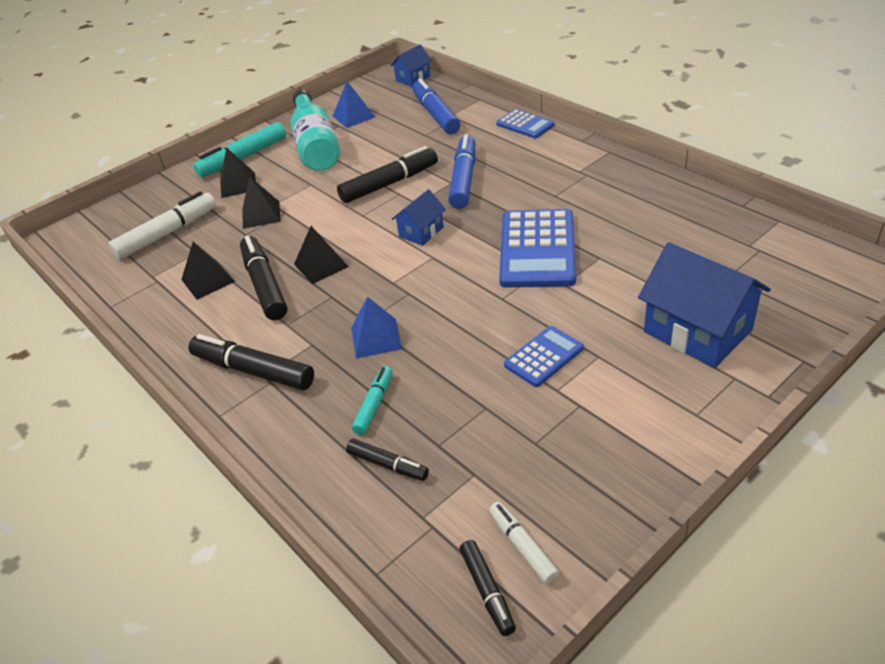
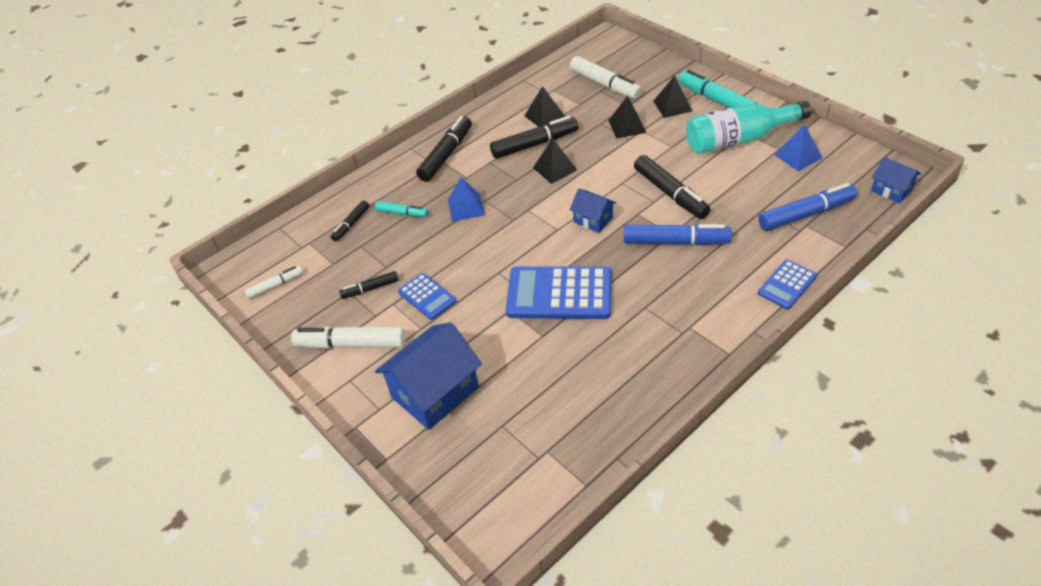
camera: 90 degrees right, 5 degrees up
black marker [460,540,516,636] -> black marker moved to [339,271,399,299]
none -> white marker [291,326,405,349]

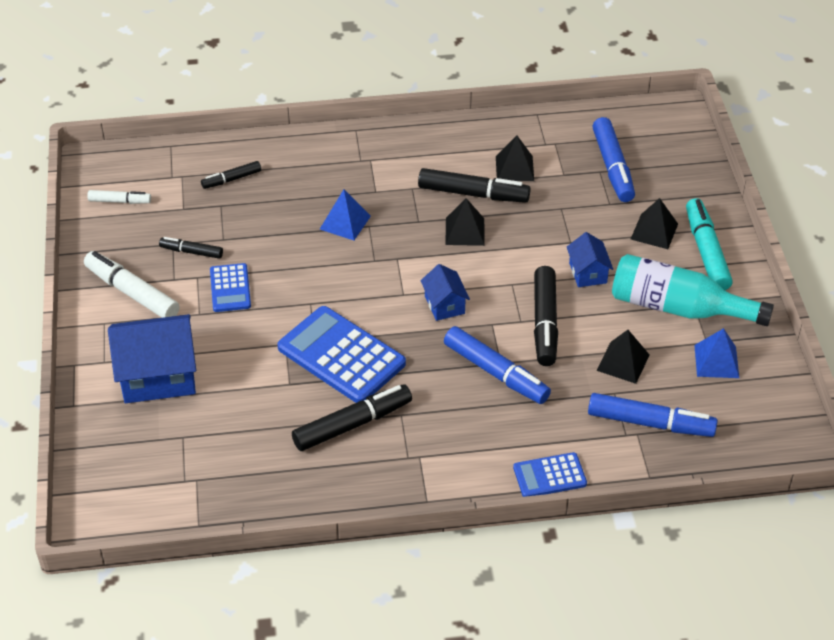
camera: 30 degrees right, 0 degrees up
turquoise marker [375,201,428,217] -> none
black marker [416,116,472,182] -> black marker moved to [292,384,412,451]
white marker [570,56,642,99] -> blue marker [592,117,635,202]
black pyramid [608,96,646,139] -> black pyramid moved to [596,330,650,384]
blue house [871,157,921,204] -> blue house moved to [567,232,613,287]

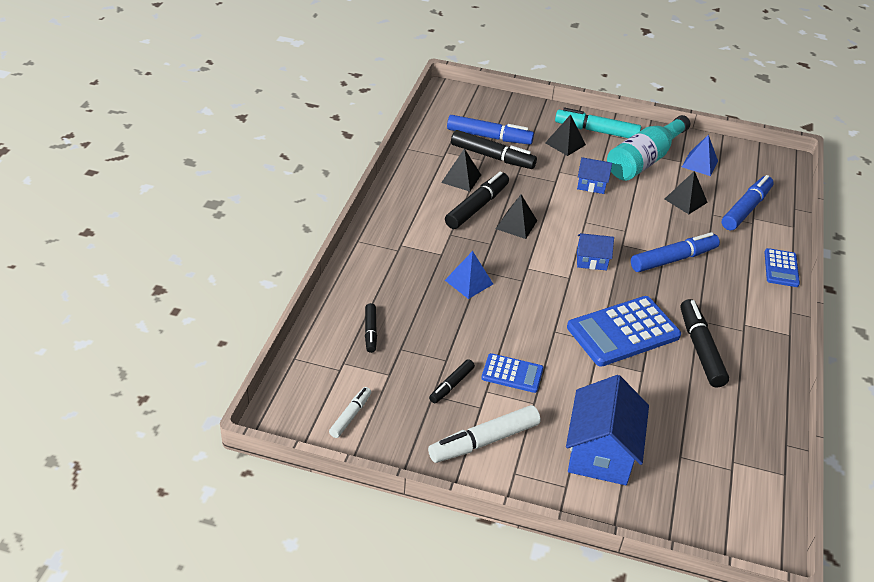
camera: 70 degrees left, 5 degrees down
black marker [534,266,558,366] -> black marker moved to [451,130,537,169]

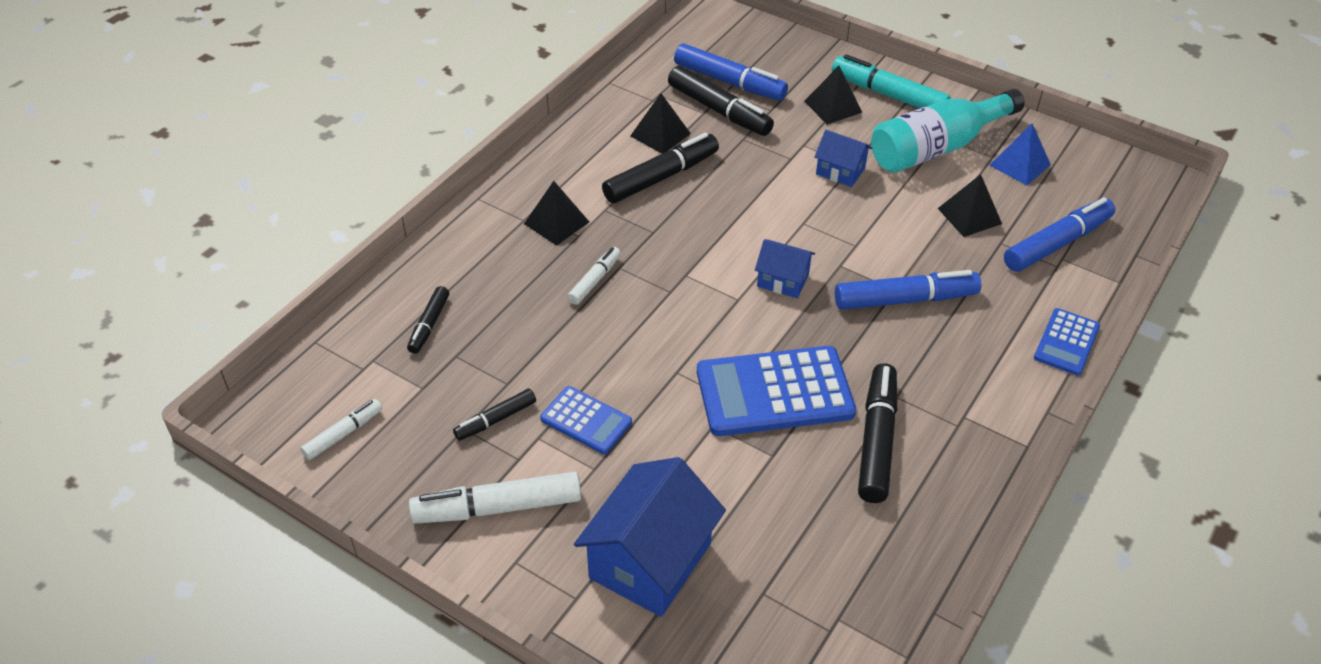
camera: 20 degrees right, 5 degrees up
blue pyramid [445,251,493,299] -> white marker [567,247,621,305]
black pyramid [496,195,537,239] -> black pyramid moved to [524,181,589,246]

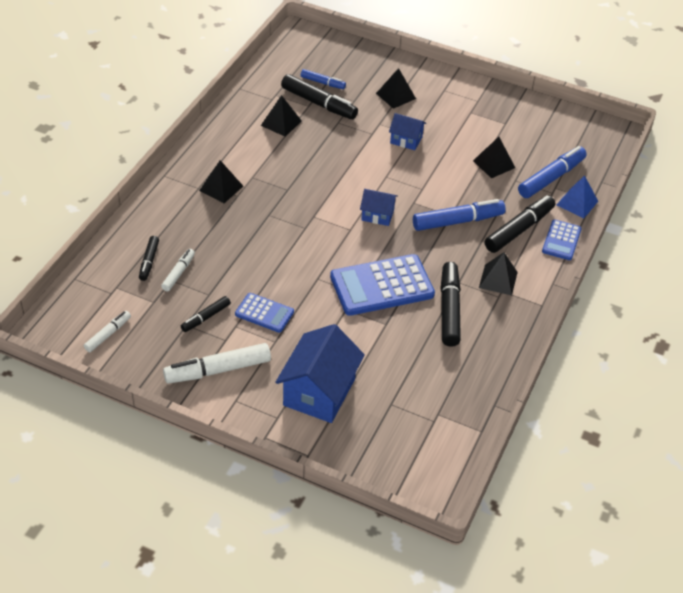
camera: 10 degrees left, 0 degrees up
white marker [567,247,621,305] -> white marker moved to [161,249,195,291]
black marker [602,133,719,203] -> black marker moved to [485,195,555,253]
blue marker [674,43,788,101] -> blue marker [301,69,346,89], size x0.56
turquoise marker [832,54,950,108] -> none
turquoise bottle [871,89,1025,173] -> none
blue pyramid [989,123,1051,185] -> blue pyramid moved to [557,175,598,218]
none -> black pyramid [479,252,518,296]

